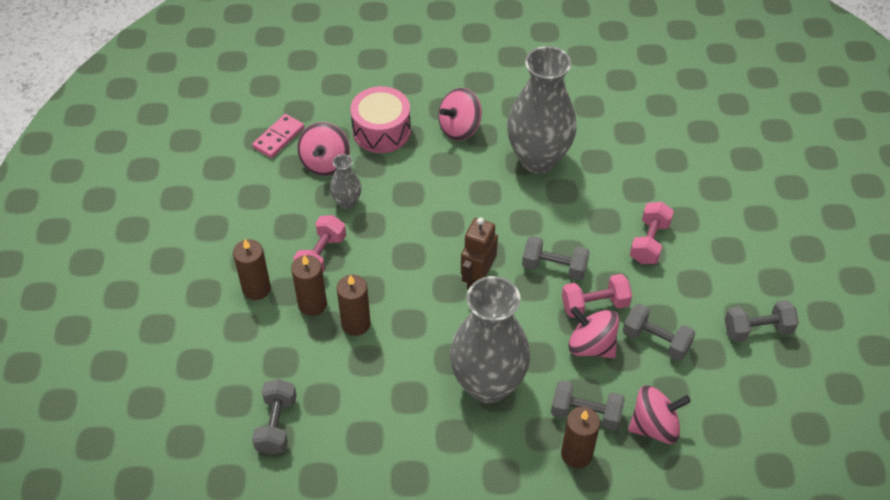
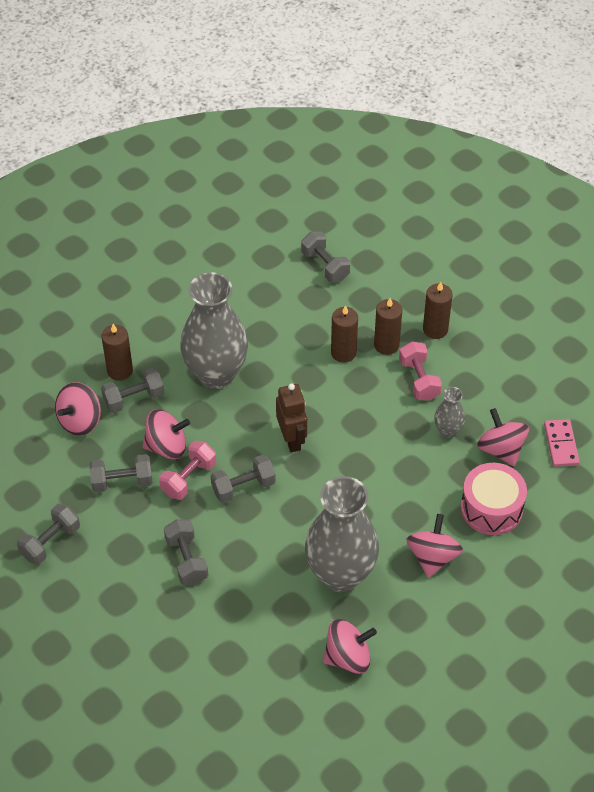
camera: 140 degrees right, 0 degrees up
pink dumbbell [630,202,674,264] -> grey dumbbell [164,519,208,585]
none -> pink spinning top [323,619,377,674]

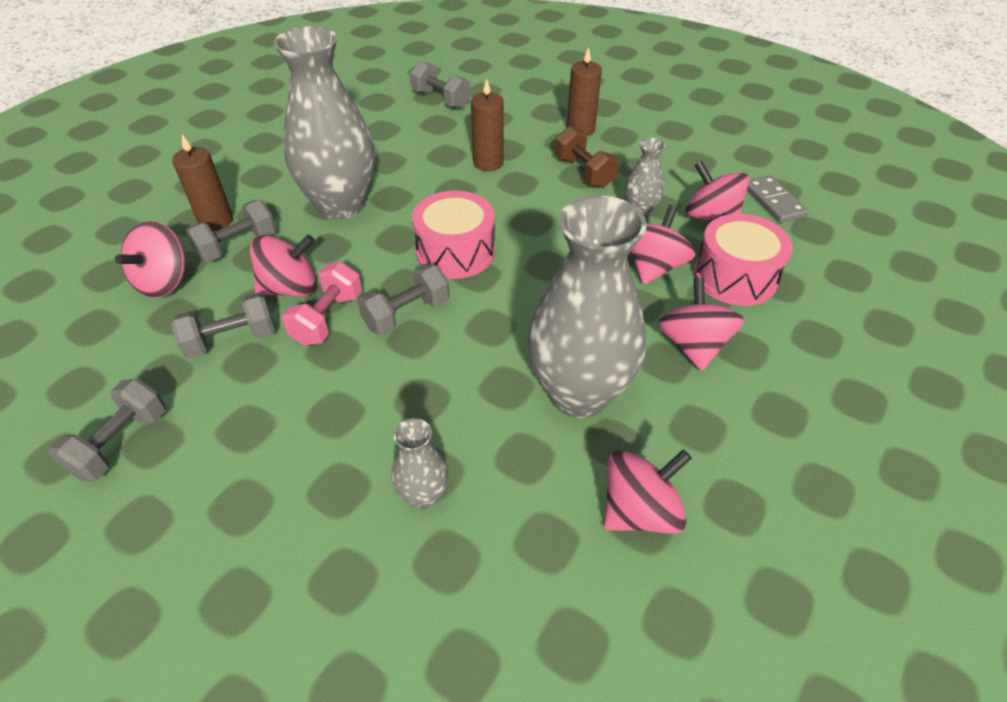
camera: 15 degrees left, 5 degrees down
grey dumbbell [164,519,208,585] -> none
brown robot [276,383,307,452] -> pink drum [412,191,495,279]
brown candle [374,298,402,355] -> none
pink dumbbell [399,341,442,401] -> brown dumbbell [555,126,619,188]
pink domino [544,419,580,467] -> grey domino [747,175,808,223]
none -> grey vase [391,418,448,509]
none -> pink spinning top [631,205,695,285]

